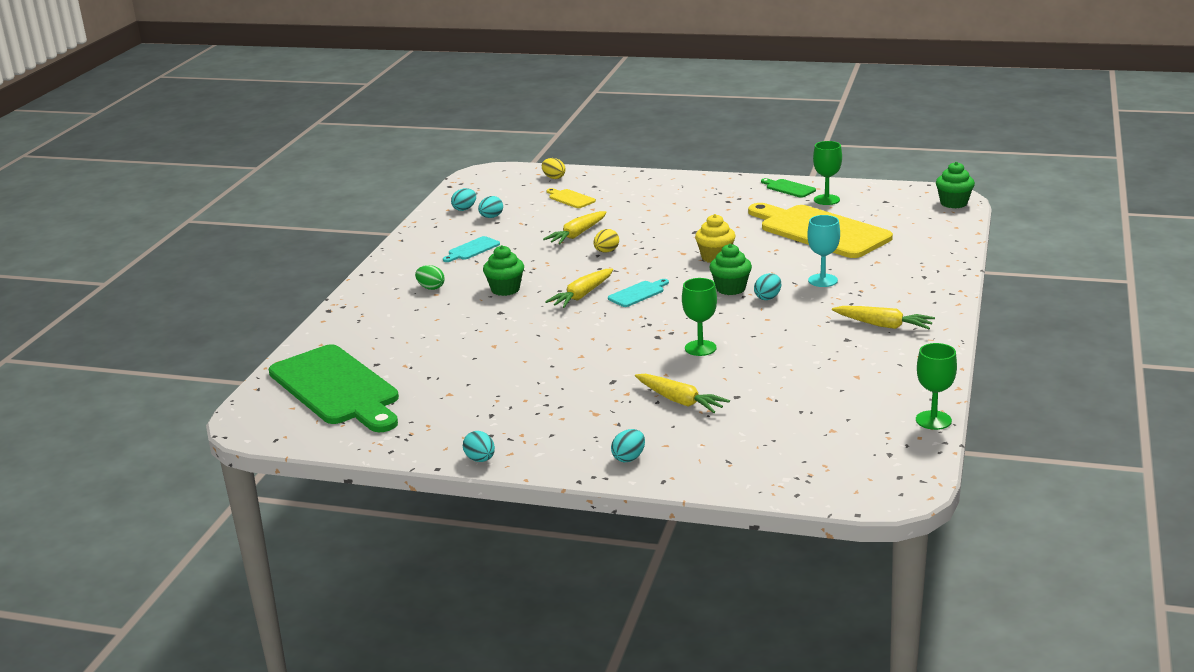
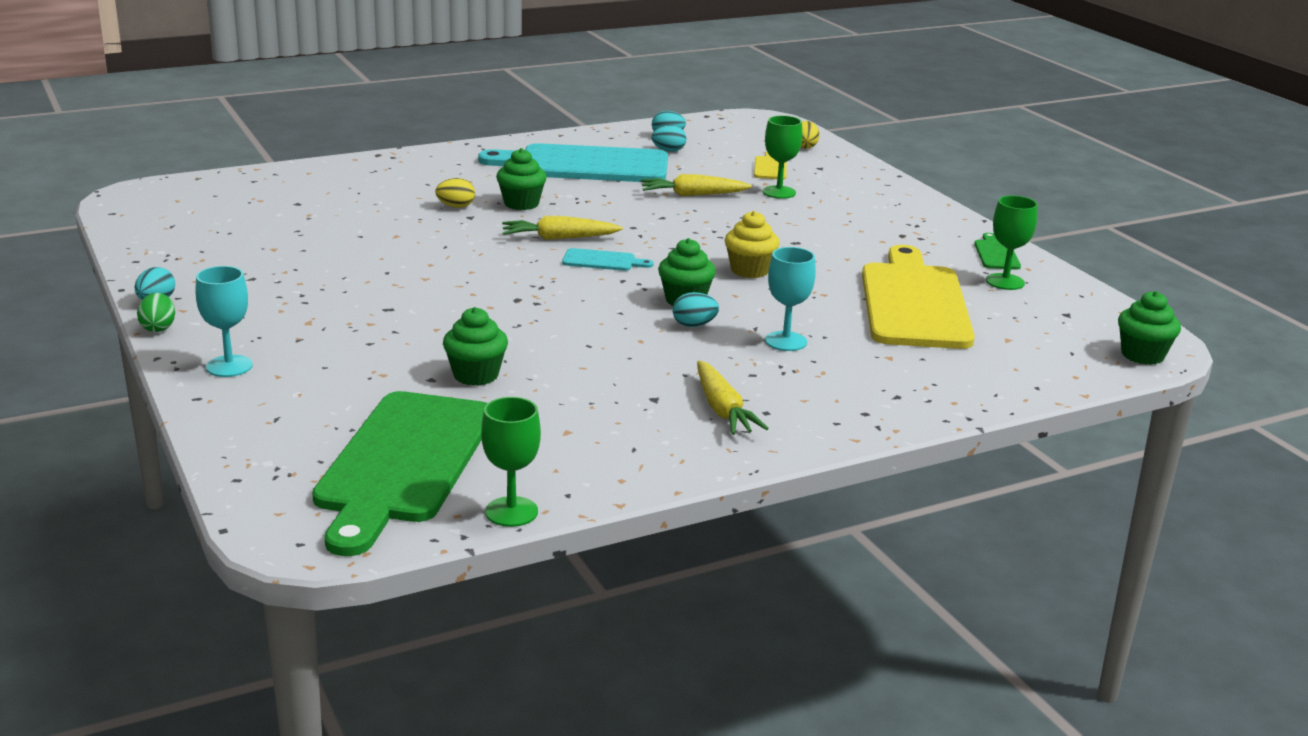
camera: 45 degrees right, 0 degrees up
green cutting board [269,344,399,432] -> green cutting board moved to [312,391,487,556]
green egg [415,265,445,290] -> green egg moved to [137,293,175,332]
turquoise cutting board [443,236,500,262] -> turquoise cutting board [478,143,668,182], size x2.46
yellow egg [593,229,619,252] -> yellow egg moved to [435,178,475,208]
turquoise egg [611,429,645,462] -> turquoise goblet [196,266,253,377]
yellow carrot [635,374,730,413] -> none
green goblet [682,278,717,356] -> green goblet moved to [763,116,802,199]
none -> green cupcake [443,307,508,386]

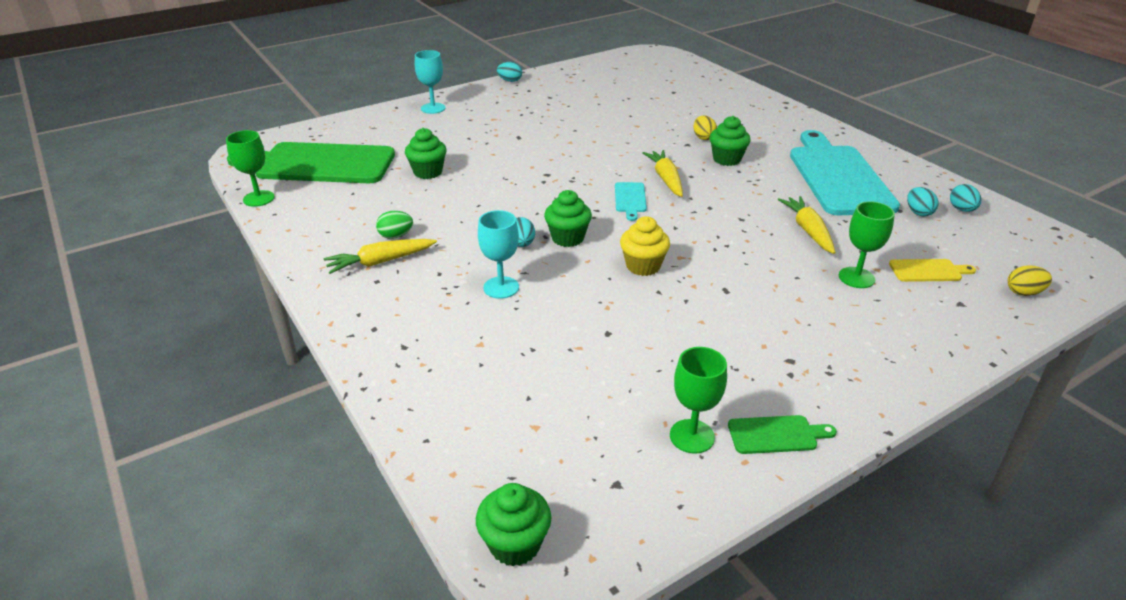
camera: 85 degrees right, 10 degrees up
green egg [137,293,175,332] -> green egg moved to [376,211,413,239]
yellow cutting board [862,245,975,349] -> none

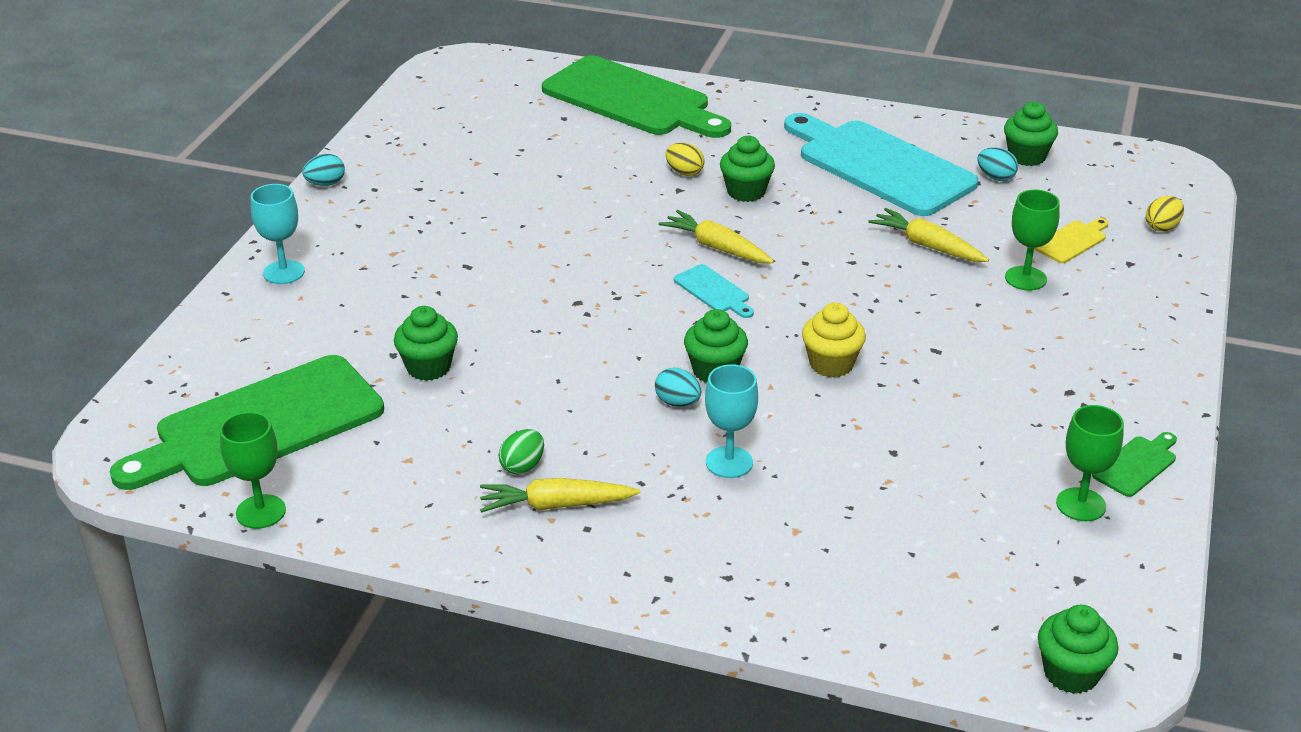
camera: 40 degrees left, 0 degrees up
yellow carrot [324,239,437,274] -> yellow carrot turned 60 degrees clockwise [480,478,640,513]
turquoise egg [950,184,981,212] -> green cupcake [1004,101,1058,166]
none -> green cutting board [542,55,731,138]

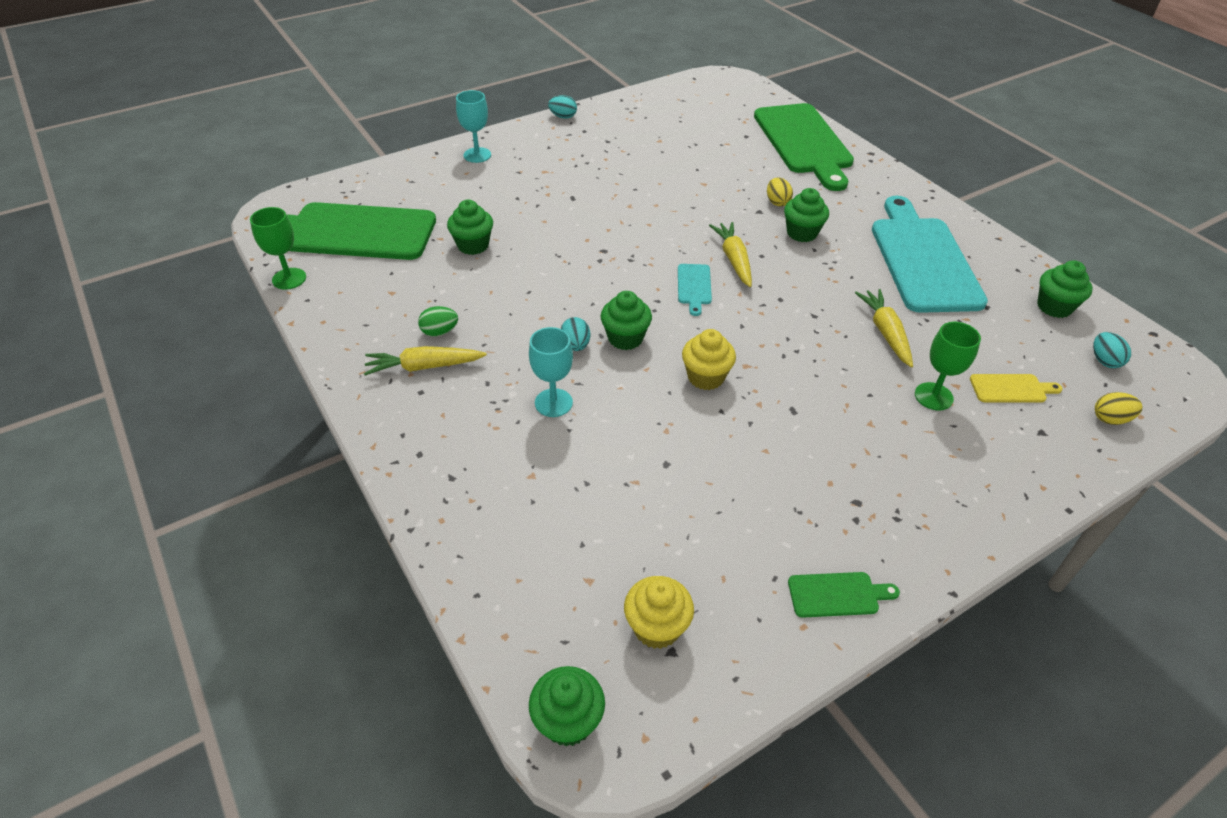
camera: 40 degrees right, 10 degrees up
yellow carrot [480,478,640,513] -> yellow carrot turned 45 degrees counterclockwise [364,346,487,375]
turquoise egg [978,148,1018,181] -> turquoise egg moved to [1093,332,1131,368]
green goblet [1056,405,1124,521] -> none
none -> yellow cupcake [624,576,694,649]

